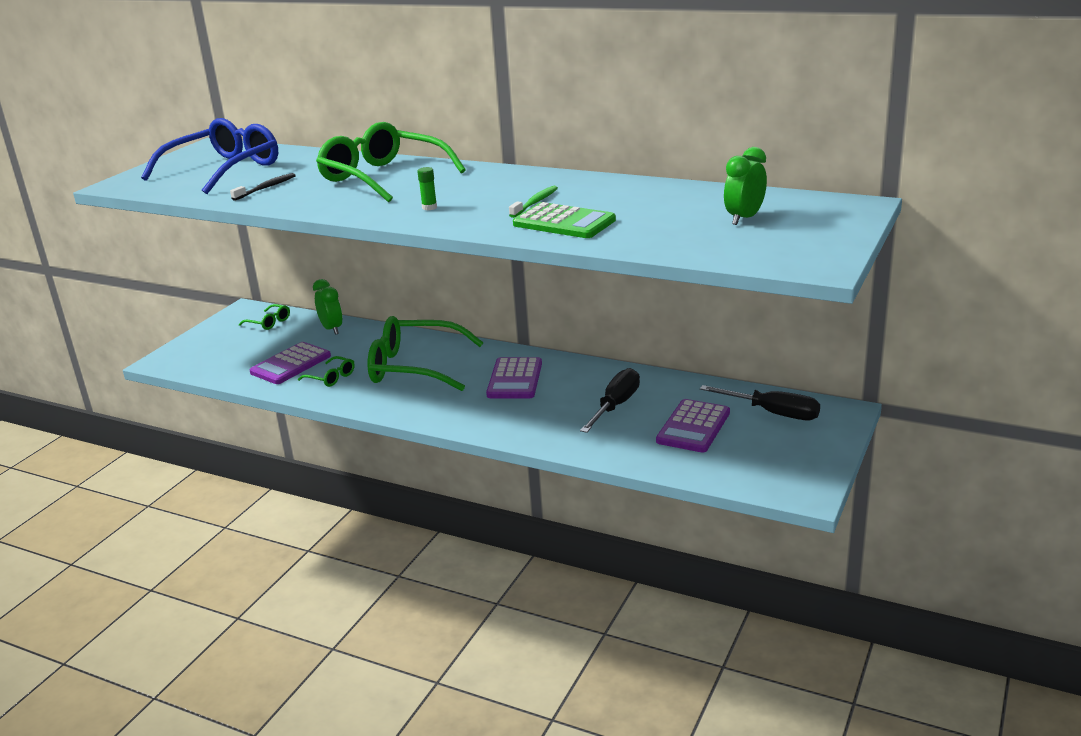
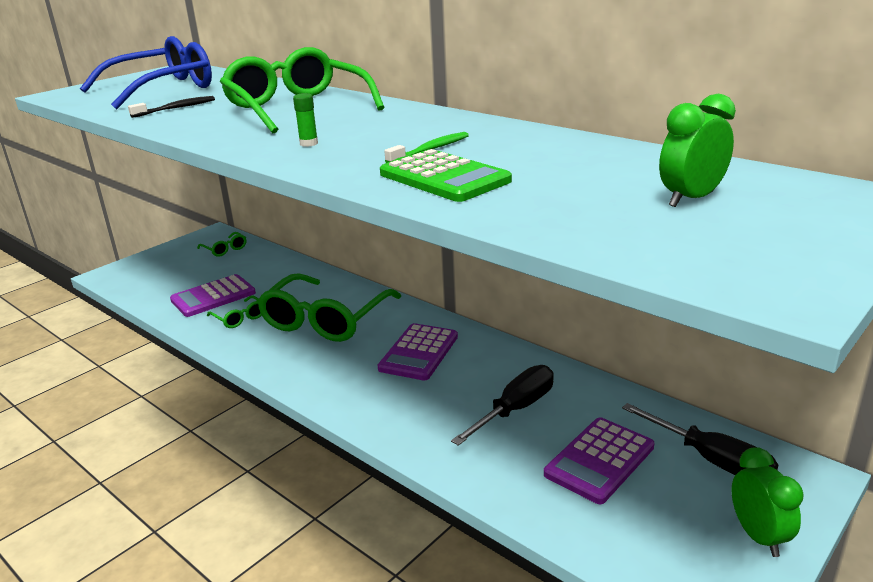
camera: 15 degrees right, 0 degrees up
green clock [313,279,343,335] -> green clock moved to [732,447,804,557]
green glasses [367,316,484,391] -> green glasses turned 90 degrees counterclockwise [257,273,401,342]

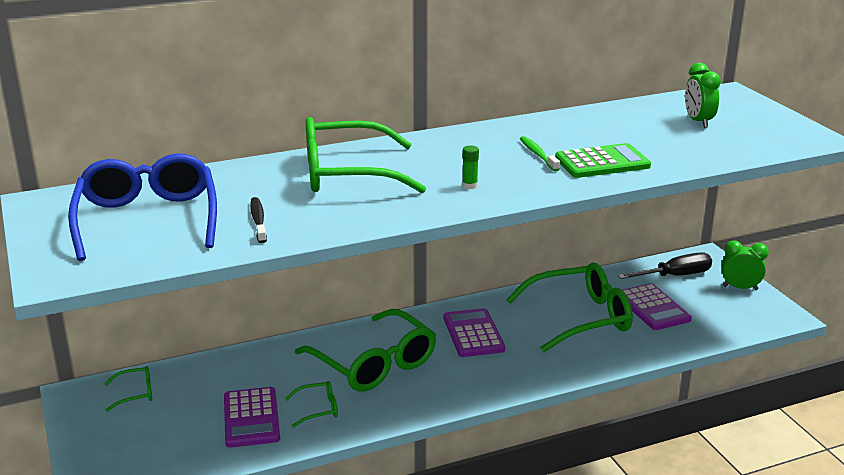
camera: 65 degrees left, 0 degrees up
purple calculator [378,323,458,380] -> purple calculator turned 150 degrees counterclockwise [444,308,505,357]
black screwdriver [451,365,554,446] -> green glasses [506,262,633,352]

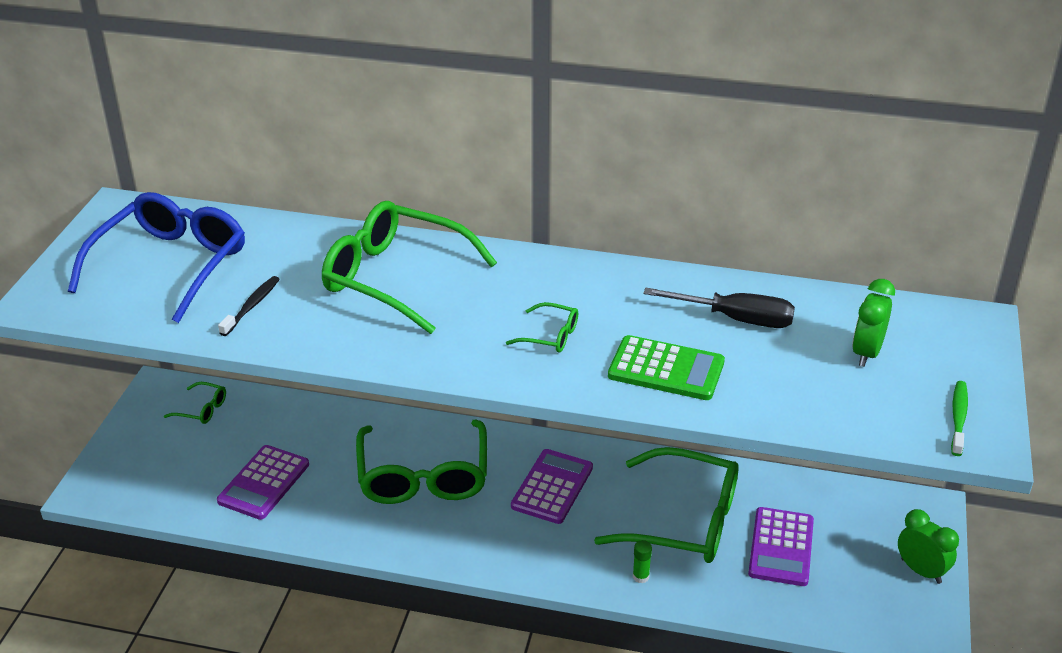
camera: 35 degrees right, 10 degrees up
green glasses [285,381,338,428] -> green glasses moved to [506,302,578,352]
green glue stick [462,146,479,189] -> green glue stick moved to [633,540,652,583]
green toothbrush [520,136,560,172] -> green toothbrush moved to [951,381,968,456]
black screwdriver [618,252,712,279] -> black screwdriver moved to [643,288,795,328]

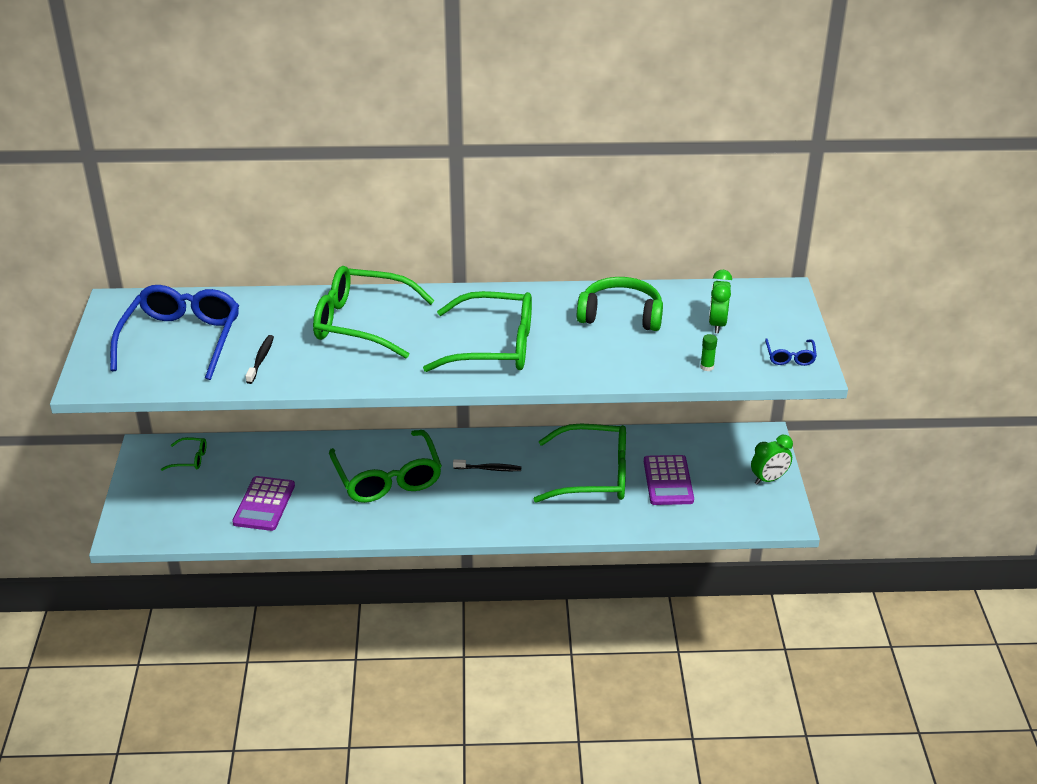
camera: 15 degrees left, 0 degrees up
green glasses [506,302,578,352] -> green glasses [423,291,532,372], size x2.33
purple calculator [511,449,593,524] -> black toothbrush [453,459,522,471]
green calculator [608,335,725,400] -> none
green glue stick [633,540,652,583] -> green glue stick moved to [700,334,717,371]
black screwdriver [643,288,795,328] -> green headphones [577,277,663,331]
green clock [898,509,959,584] -> green clock turned 120 degrees clockwise [751,435,793,485]
green toothbrush [951,381,968,456] -> blue glasses [765,338,817,366]

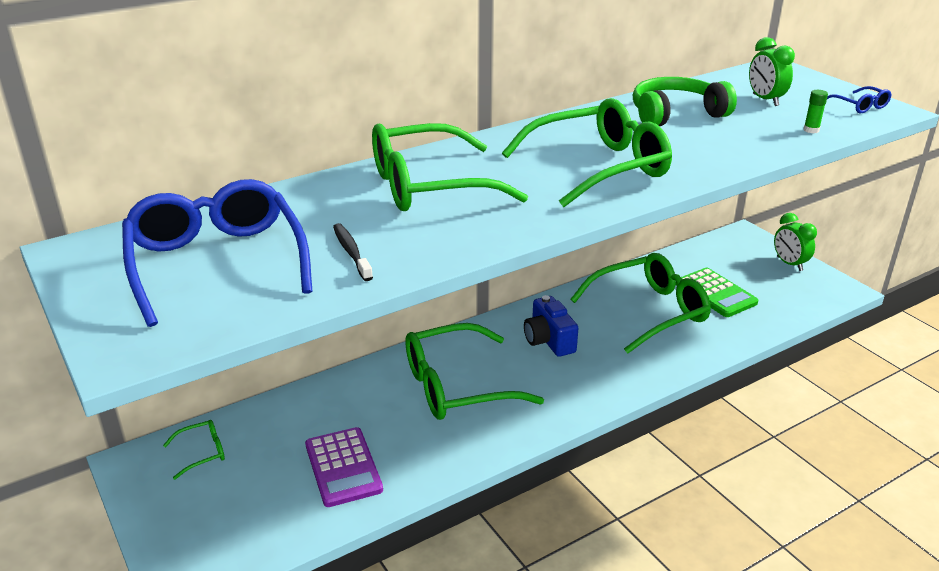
camera: 30 degrees left, 5 degrees down
green glasses [329,430,442,503] -> green glasses turned 120 degrees clockwise [405,323,544,420]
black toothbrush [453,459,522,471] -> blue camera [524,295,578,357]
purple calculator [644,455,694,505] -> green calculator [676,268,758,317]
green clock [751,435,793,485] -> green clock turned 120 degrees clockwise [774,213,817,271]

